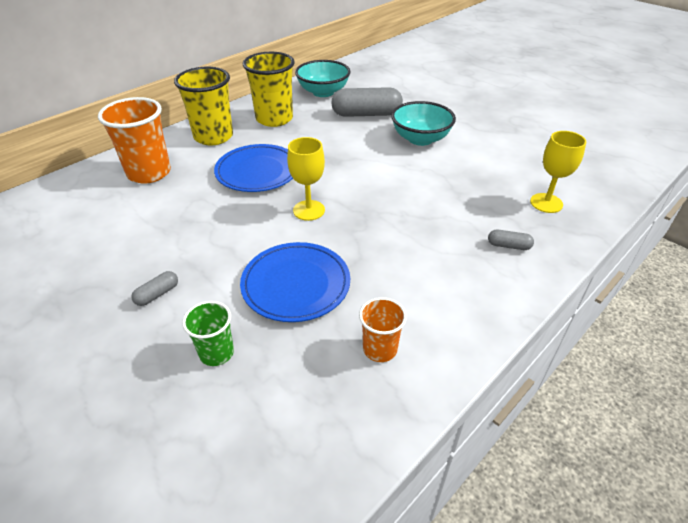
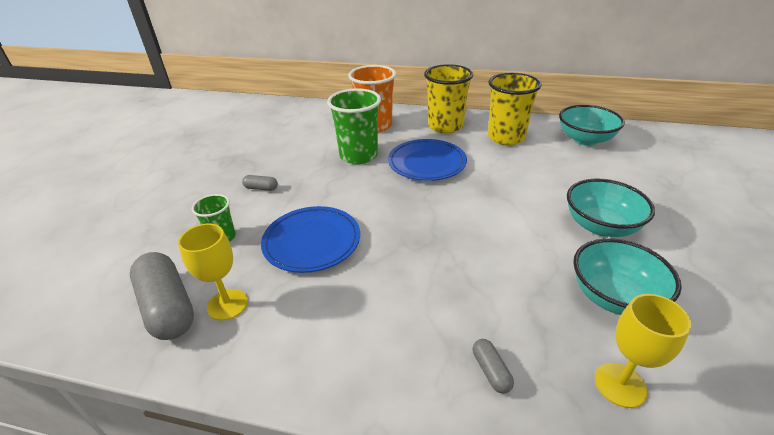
camera: 60 degrees right, 5 degrees down
yellow goblet [287,137,325,221] -> yellow goblet moved to [178,224,248,320]
grey capsule [331,87,403,117] -> grey capsule moved to [130,252,194,340]
orange cup [359,297,407,362] -> none
none -> green cup [327,88,381,164]
none -> turquoise bowl [573,238,682,315]

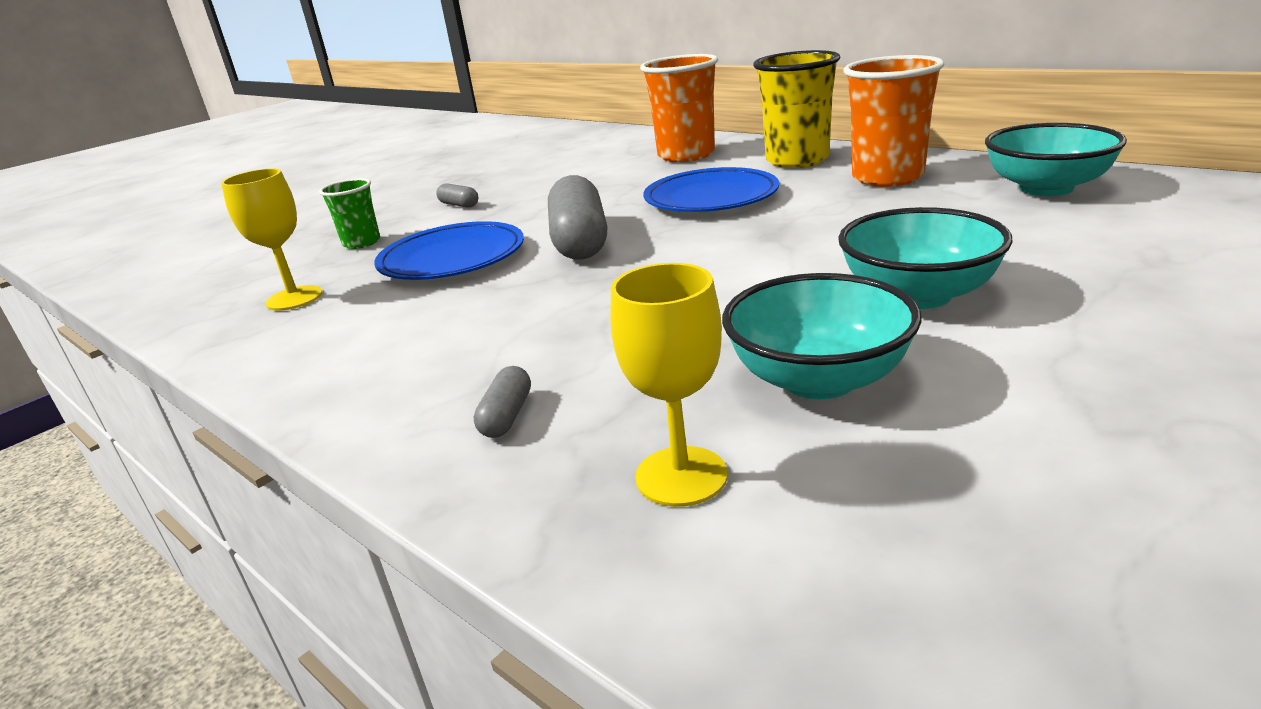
camera: 30 degrees right, 10 degrees down
grey capsule [130,252,194,340] -> grey capsule moved to [548,175,607,259]
green cup [327,88,381,164] -> none
yellow cup [488,73,542,145] -> orange cup [843,55,944,187]

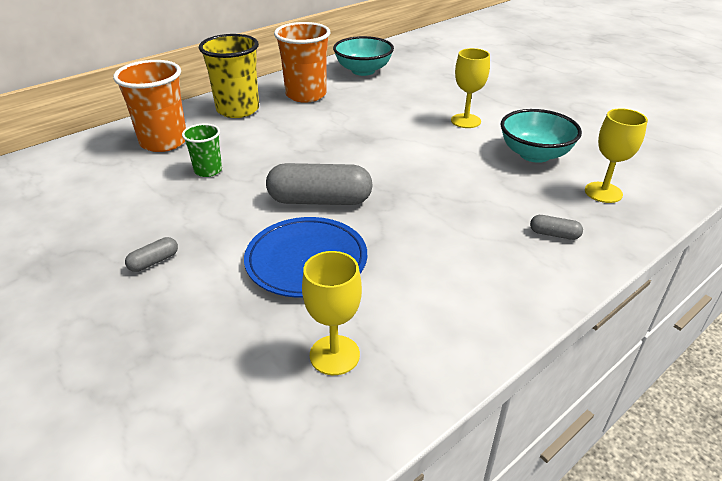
camera: 85 degrees left, 10 degrees up
green cup [319,178,380,249] -> green cup moved to [182,123,222,177]
blue plate [643,167,779,212] -> none
turquoise bowl [838,207,1013,309] -> yellow goblet [451,48,490,128]

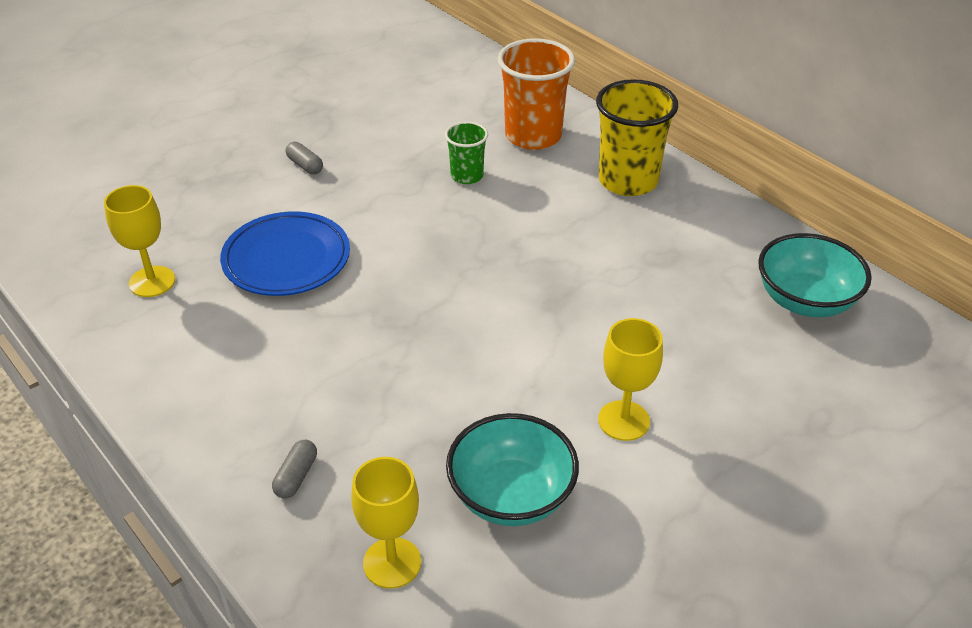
camera: 90 degrees right, 5 degrees up
grey capsule [266,163,373,205] -> none
orange cup [274,22,330,103] -> none

